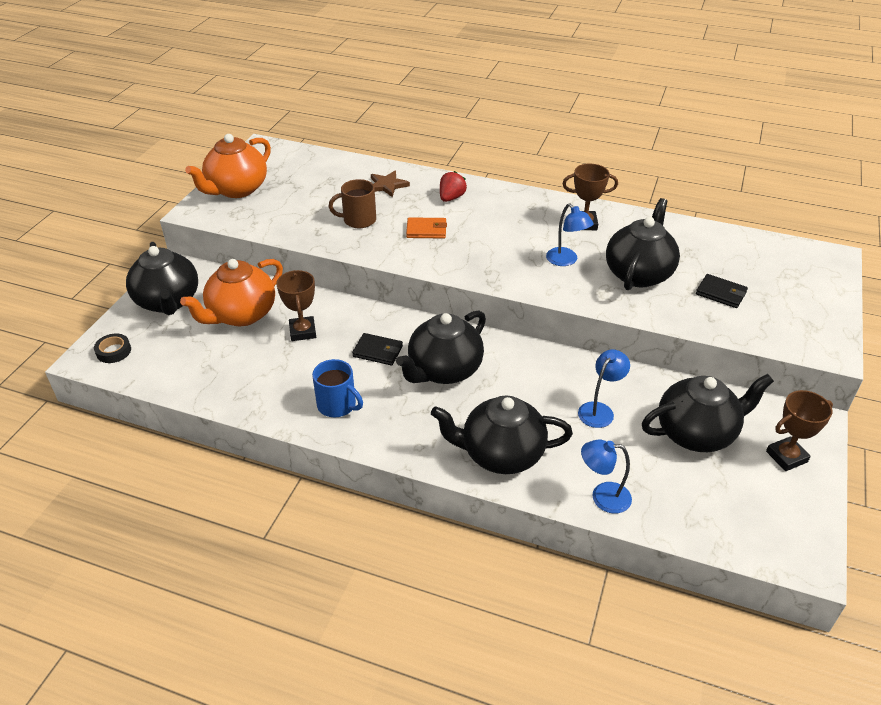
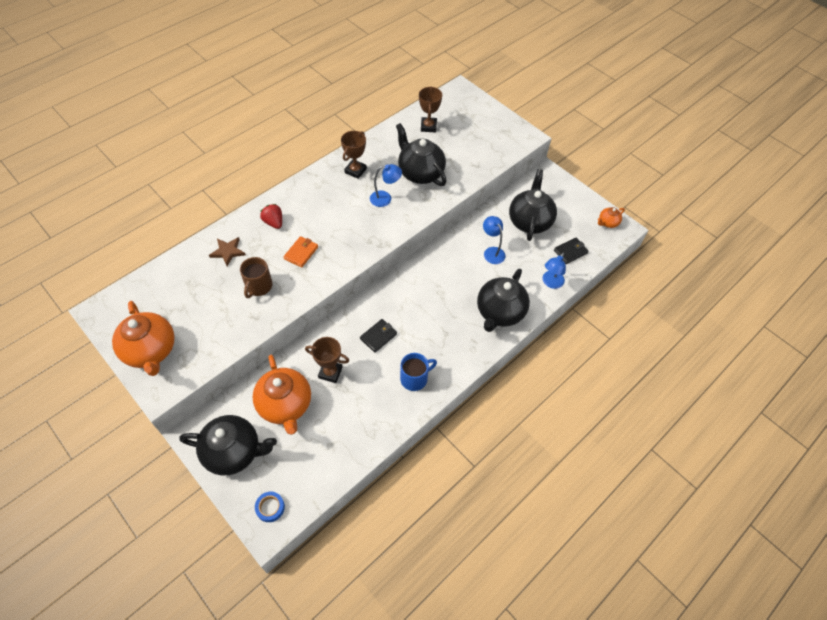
camera: 65 degrees left, 15 degrees up
black tape [94,333,131,363] -> blue tape [255,492,285,522]
black teapot [396,310,486,384] -> none
black wallet [696,274,748,308] -> black wallet moved to [554,237,588,264]
brown trophy [766,390,833,471] -> brown trophy moved to [419,86,442,132]
none -> orange teapot [598,207,625,228]

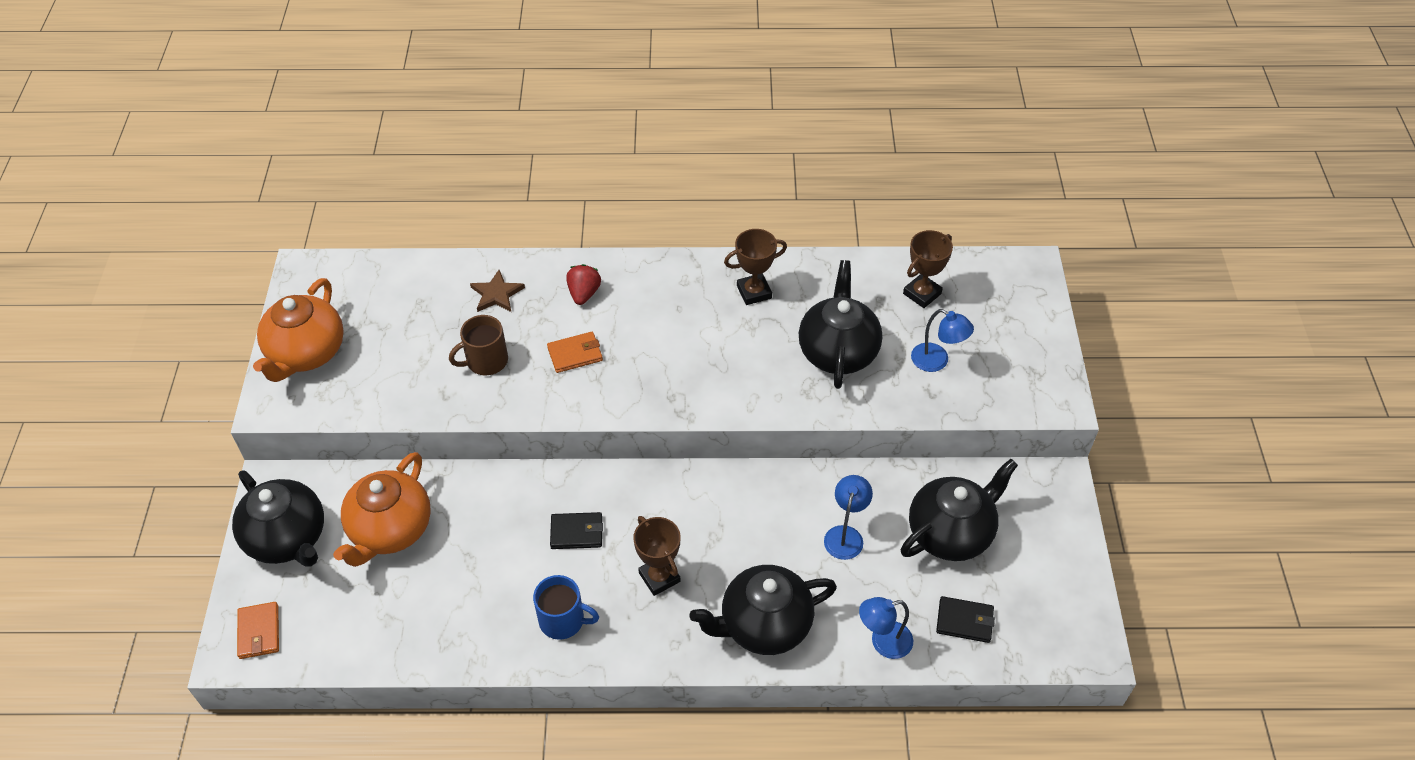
camera: 45 degrees right, 5 degrees down
blue tape [255,492,285,522] -> orange wallet [237,602,279,659]
brown trophy [305,337,349,383] -> brown trophy moved to [633,516,681,596]
blue lamp [370,164,402,207] -> blue lamp moved to [911,309,974,372]
orange teapot [598,207,625,228] -> none

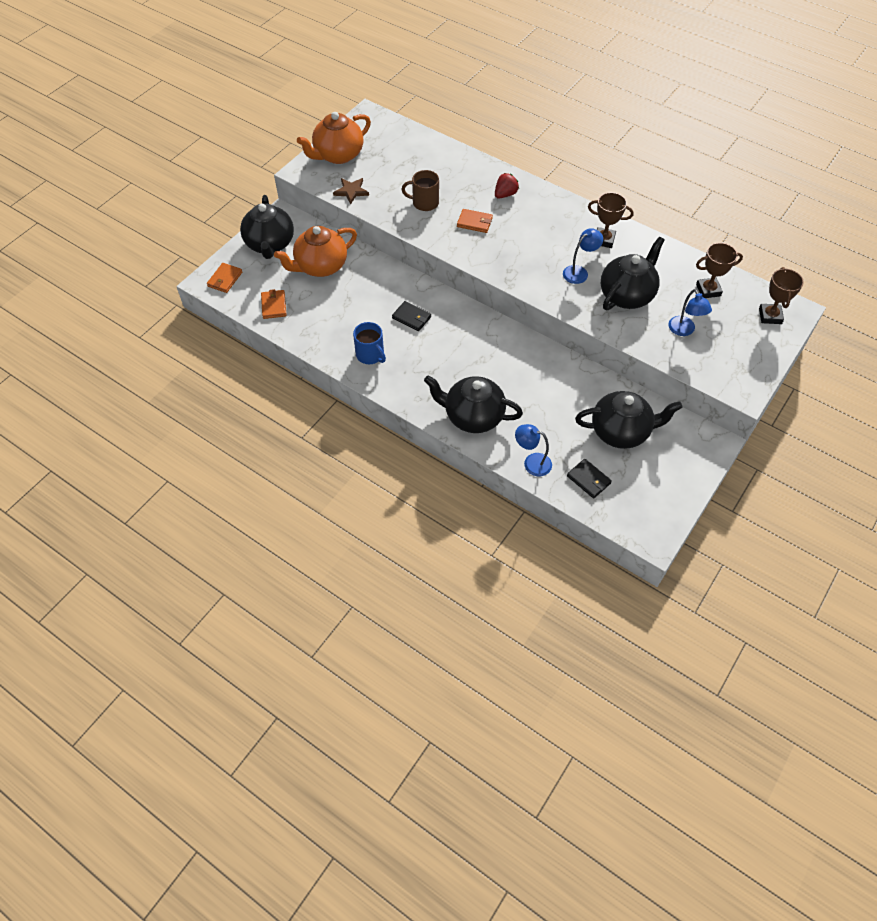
camera: 35 degrees right, 5 degrees up
brown star [470,270,525,312] -> brown star moved to [333,178,369,204]
brown trophy [633,516,681,596] -> brown trophy moved to [759,267,804,324]
blue lamp [824,475,873,560] -> blue lamp moved to [563,228,603,284]
none -> orange wallet [261,289,286,319]

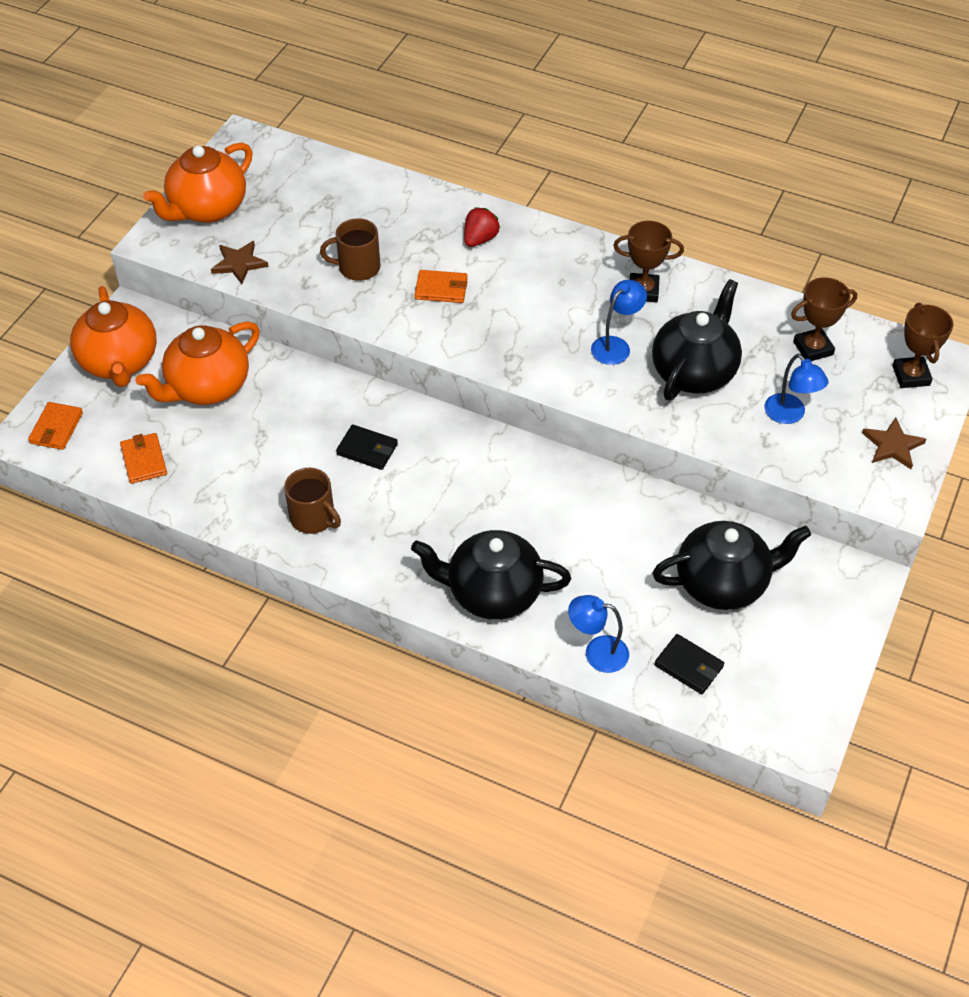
camera: 10 degrees left, 5 degrees down
black teapot [240,195,294,259] -> orange teapot [70,286,157,387]
blue mug [353,322,386,364] -> brown mug [284,468,341,534]
none -> brown star [862,418,926,469]

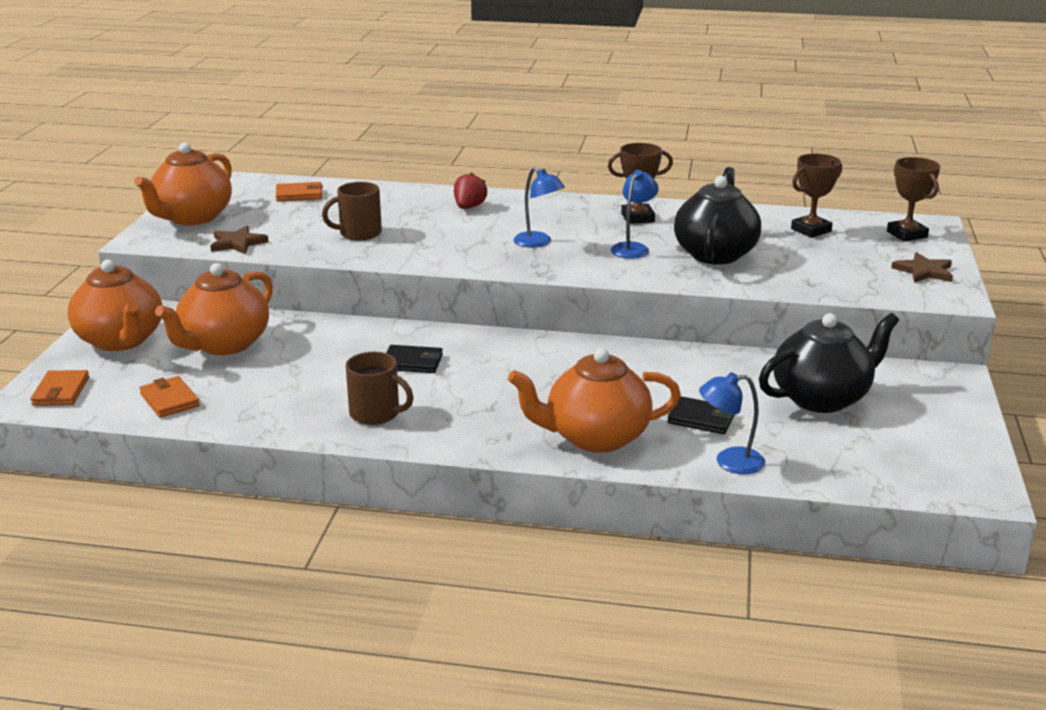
camera: 15 degrees left, 25 degrees down
black teapot [411,530,571,620] -> orange teapot [508,348,681,453]
orange wallet [415,270,468,303] -> orange wallet moved to [276,182,323,202]
black wallet [654,634,724,694] -> black wallet moved to [668,396,735,434]
blue lamp [764,354,829,424] -> blue lamp moved to [513,167,565,248]

